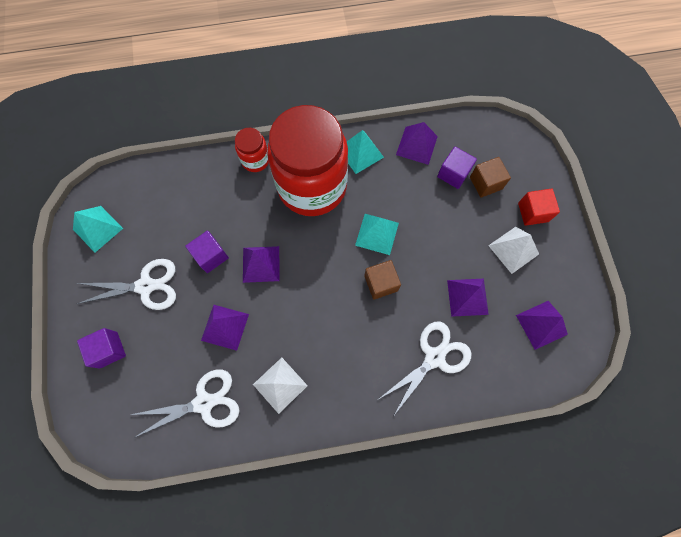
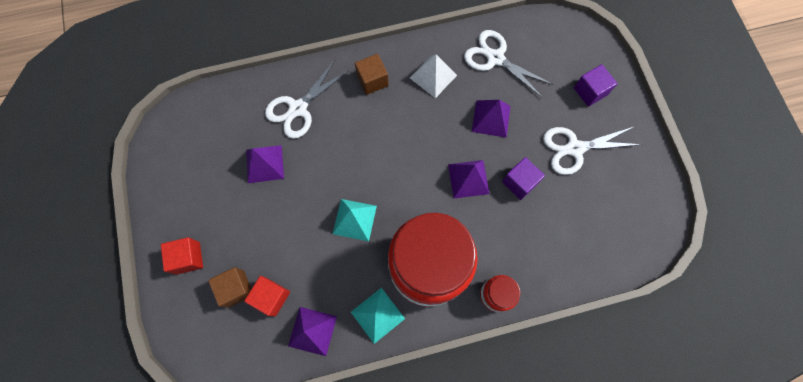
camera: 175 degrees right, 0 degrees up
turquoise pyramid [73,206,123,253] -> none
white scissors [130,369,240,438] -> white scissors turned 60 degrees clockwise [464,30,553,98]
brown cube [364,260,401,300] -> brown cube moved to [355,54,389,95]
purple cube [437,147,477,189] -> red cube [244,276,290,317]
white pyramid [488,227,539,274] -> none
purple pyramid [516,301,568,350] -> none

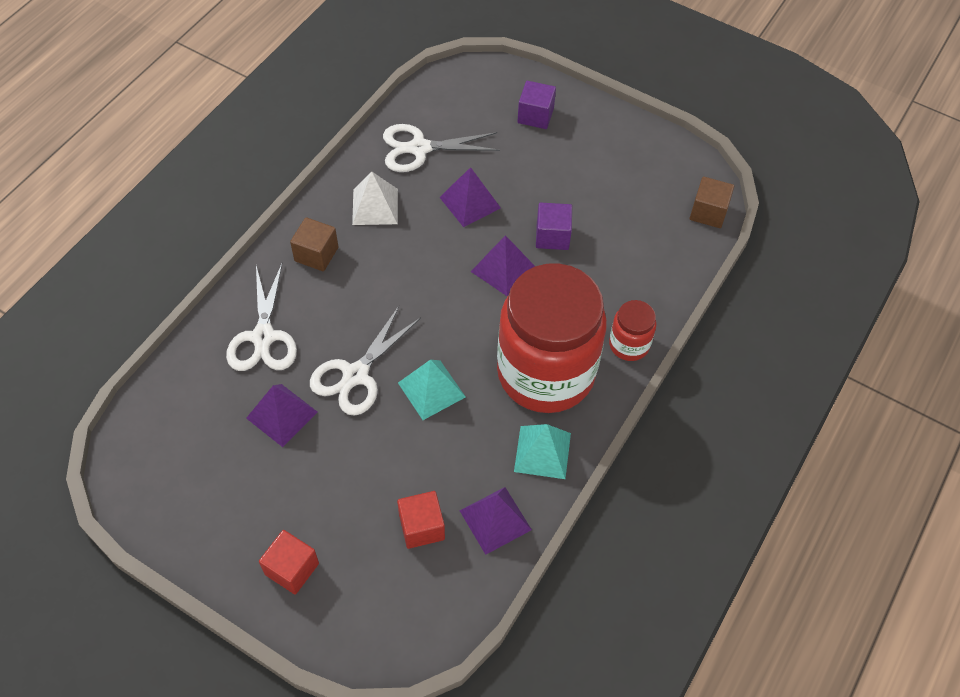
camera: 45 degrees left, 15 degrees down
brown cube [208,267,251,308] -> brown cube moved to [690,176,734,228]
white scissors [543,127,642,175] -> white scissors moved to [310,306,421,416]

